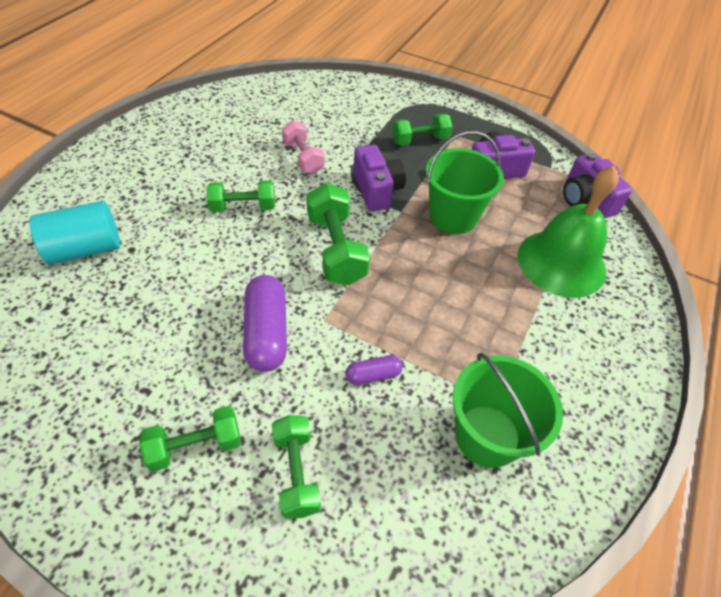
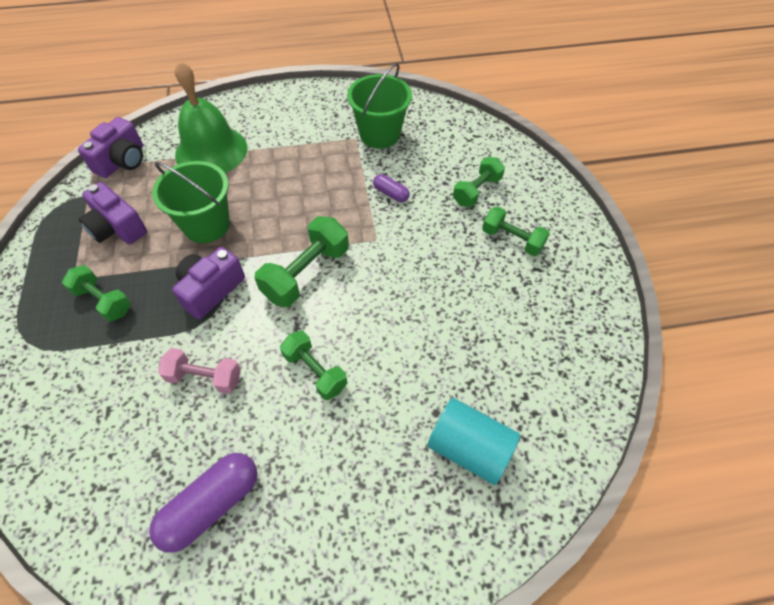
camera: 125 degrees left, 5 degrees up
purple capsule [243,275,287,372] -> purple capsule moved to [149,453,257,553]
pink dumbbell [282,120,325,174] -> pink dumbbell turned 75 degrees clockwise [158,348,241,394]

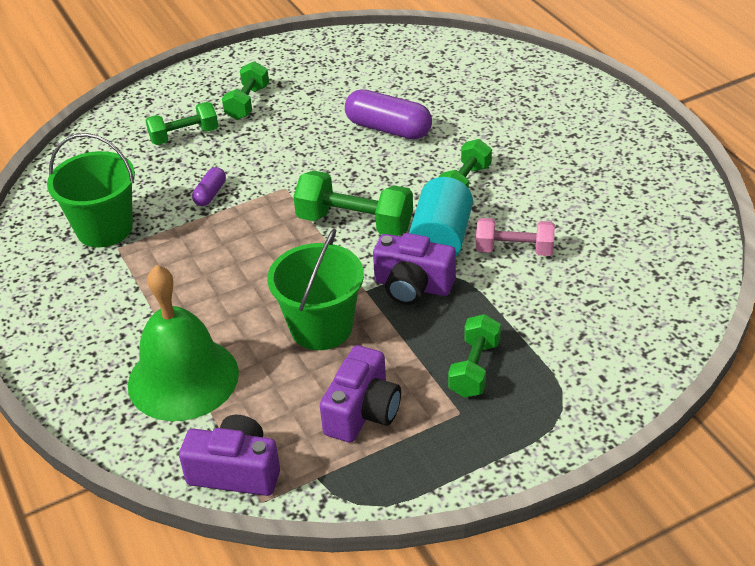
camera: 105 degrees left, 15 degrees down
purple capsule [149,453,257,553] -> purple capsule moved to [345,89,432,140]
pink dumbbell [158,348,241,394] -> pink dumbbell turned 75 degrees counterclockwise [476,218,555,256]
turquoise cylinder [427,398,520,485] -> turquoise cylinder moved to [409,177,473,256]
green dumbbell [453,157,505,207] -> green dumbbell turned 45 degrees counterclockwise [145,102,218,145]

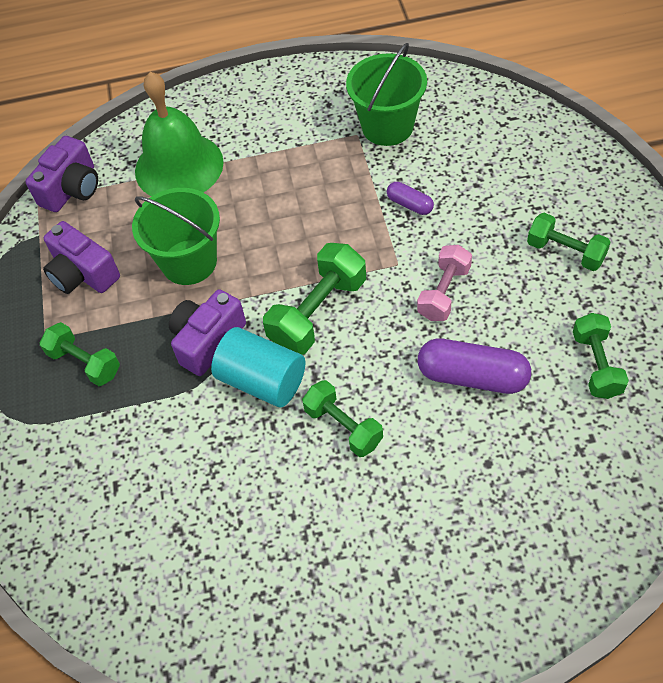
camera: 110 degrees right, 15 degrees up
green dumbbell [145,102,218,145] -> green dumbbell moved to [573,313,629,399]
purple capsule [345,89,432,140] -> purple capsule turned 60 degrees clockwise [418,338,531,394]
pink dumbbell [476,218,555,256] -> pink dumbbell moved to [417,245,472,321]

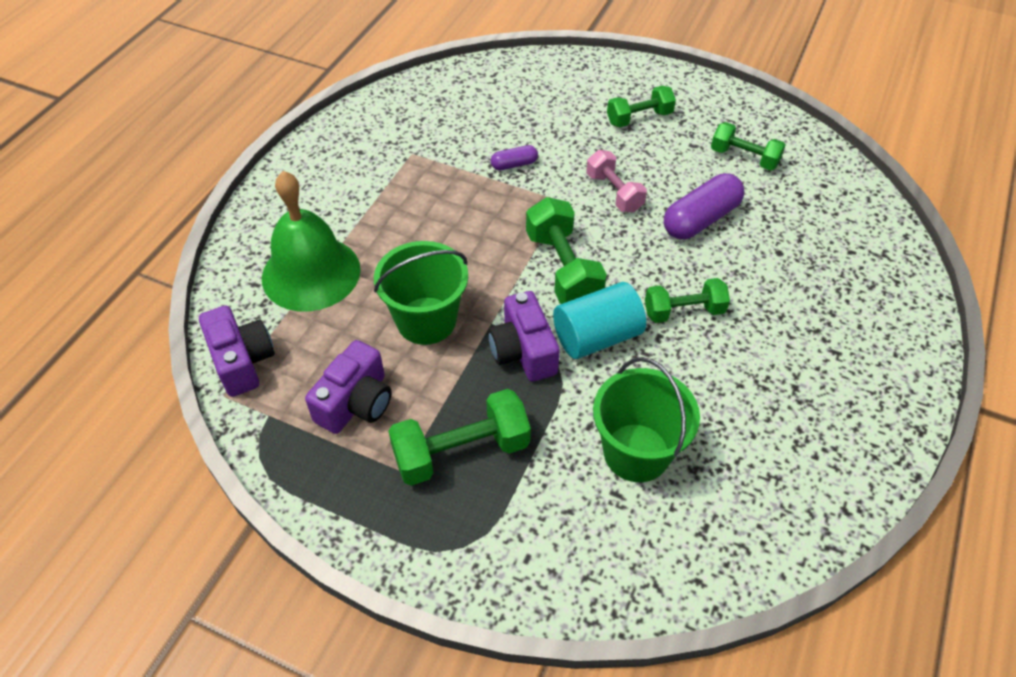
camera: 60 degrees left, 5 degrees down
green dumbbell [40,322,120,386] -> green dumbbell [388,389,531,486], size x1.50
purple camera [43,221,120,294] -> purple camera turned 45 degrees counterclockwise [305,340,392,434]
green bucket [346,43,427,146] -> green bucket moved to [593,357,700,482]

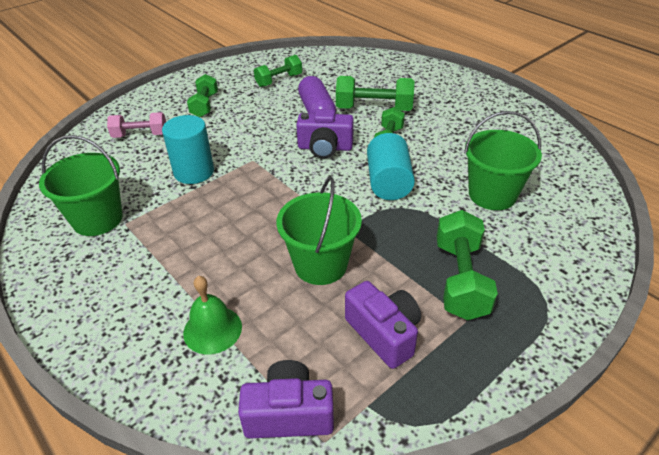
camera: 65 degrees left, 10 degrees down
green bell [262,171,361,312] -> green bell [183,276,242,354], size x0.57
purple camera [488,291,560,381] -> purple camera moved to [296,109,354,159]
purple capsule [491,145,538,170] -> turquoise cylinder [162,115,214,184]
green dumbbell [526,197,607,304] -> green dumbbell moved to [336,76,415,111]
pink dumbbell [586,150,647,212] -> pink dumbbell moved to [107,112,166,138]
none -> green bucket [39,135,123,236]

